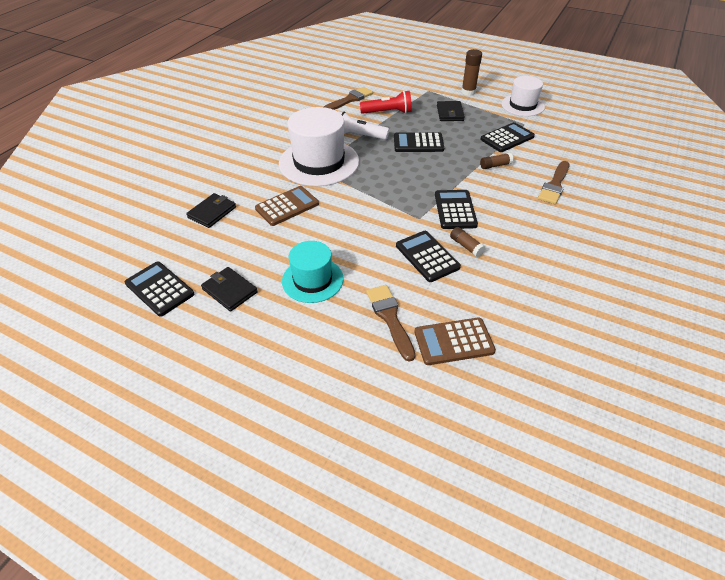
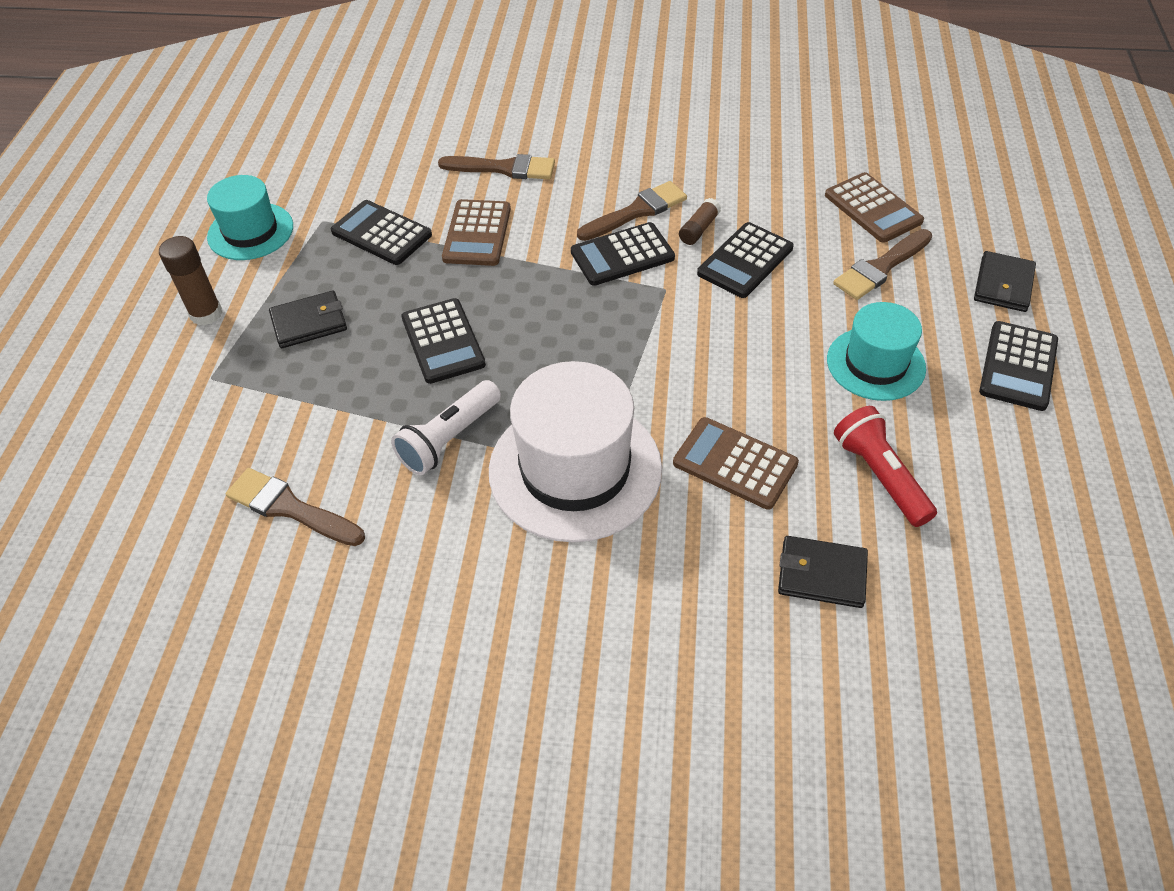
camera: 110 degrees left, 5 degrees up
black calculator [125,262,194,317] -> black calculator moved to [979,321,1058,411]
black wallet [201,267,258,312] -> black wallet moved to [974,251,1036,312]
white flashlight [338,111,389,140] -> white flashlight turned 45 degrees clockwise [391,380,501,475]
red flashlight [360,90,412,114] -> red flashlight moved to [834,406,937,527]
brown glue stick [480,153,514,169] -> brown calculator [442,199,511,266]
white hat [501,76,545,116] -> turquoise hat [207,175,293,260]
none -> brown brush [577,181,687,241]

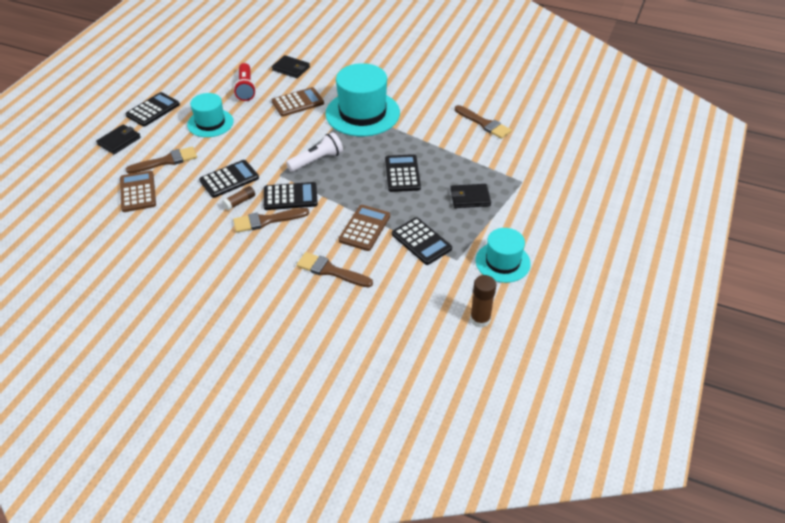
camera: 165 degrees left, 5 degrees down
brown glue stick [159,236,223,325] -> brown glue stick moved to [470,275,496,328]
white flashlight [391,380,501,475] -> white flashlight moved to [286,132,343,172]
white hat [489,361,662,542] -> turquoise hat [325,63,400,136]
brown calculator [673,417,799,510] -> brown calculator turned 75 degrees counterclockwise [272,87,324,117]

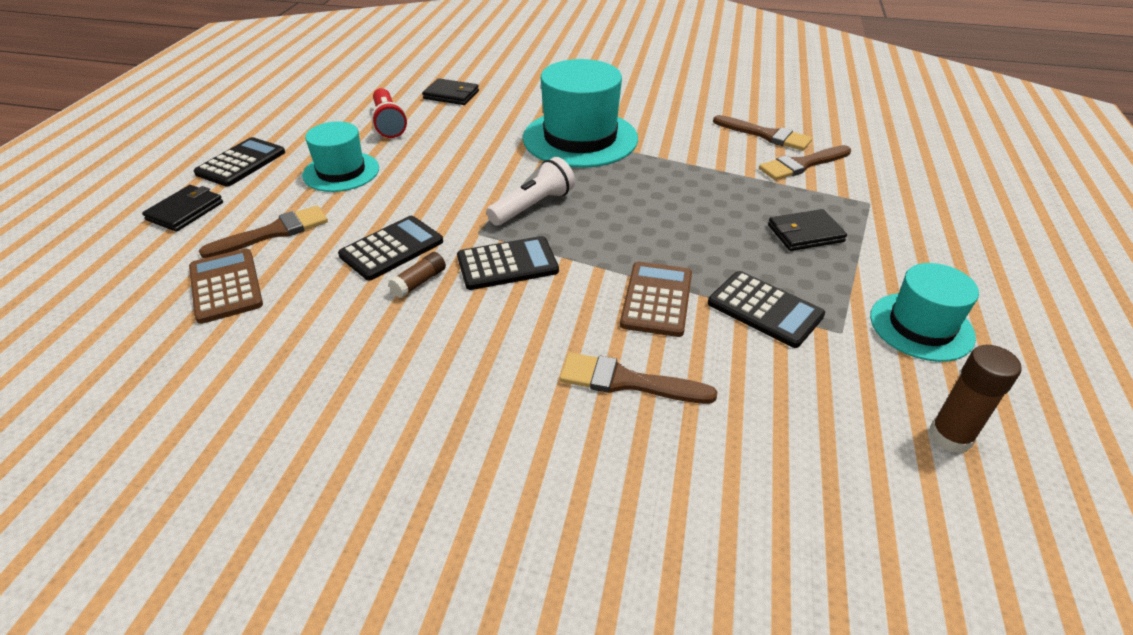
camera: 10 degrees left, 5 degrees down
brown brush [233,208,309,233] -> brown brush moved to [759,145,851,180]
brown calculator [272,87,324,117] -> none
black calculator [385,154,421,192] -> none

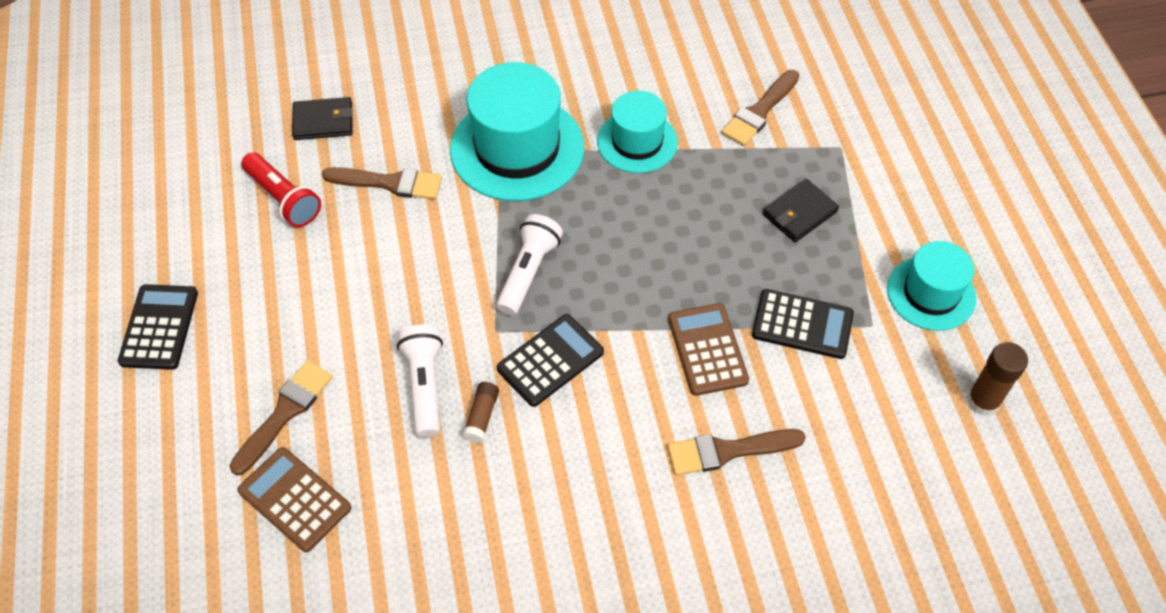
camera: 25 degrees left, 15 degrees up
black wallet [142,185,223,232] -> none
turquoise hat [302,121,379,192] -> turquoise hat moved to [597,91,678,173]
black calculator [338,216,443,280] -> white flashlight [397,325,443,438]
brown brush [713,115,812,151] -> brown brush moved to [322,167,442,199]

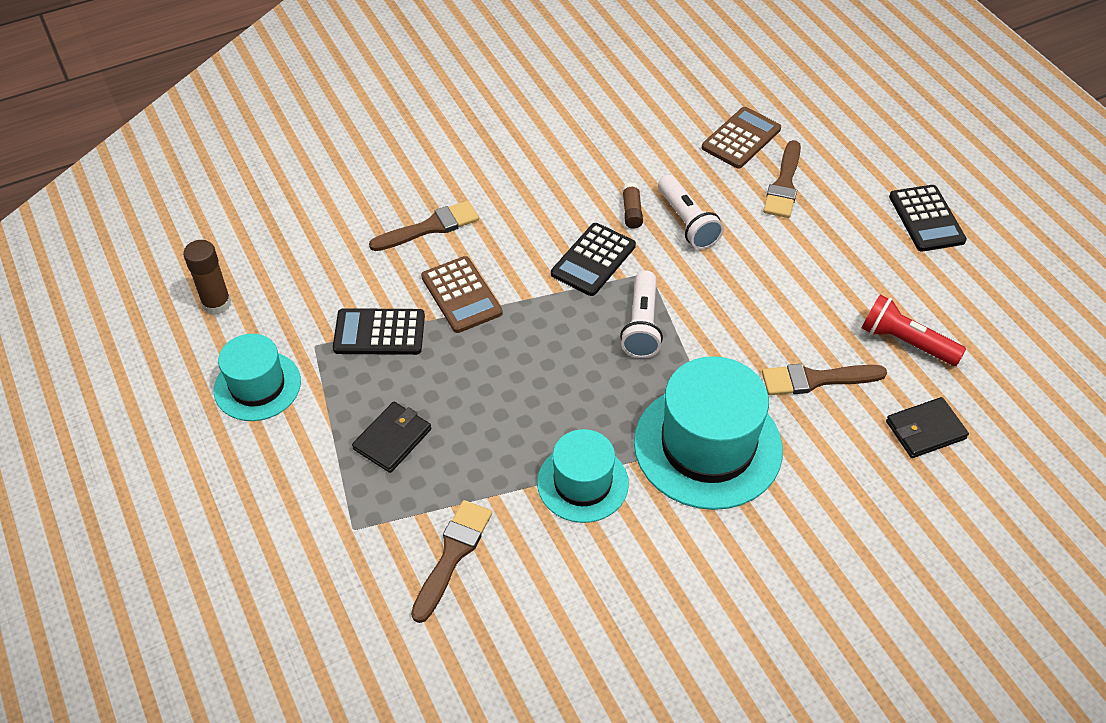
camera: 165 degrees right, 5 degrees down
brown calculator [237,447,351,552] -> brown calculator turned 75 degrees counterclockwise [702,107,781,169]

